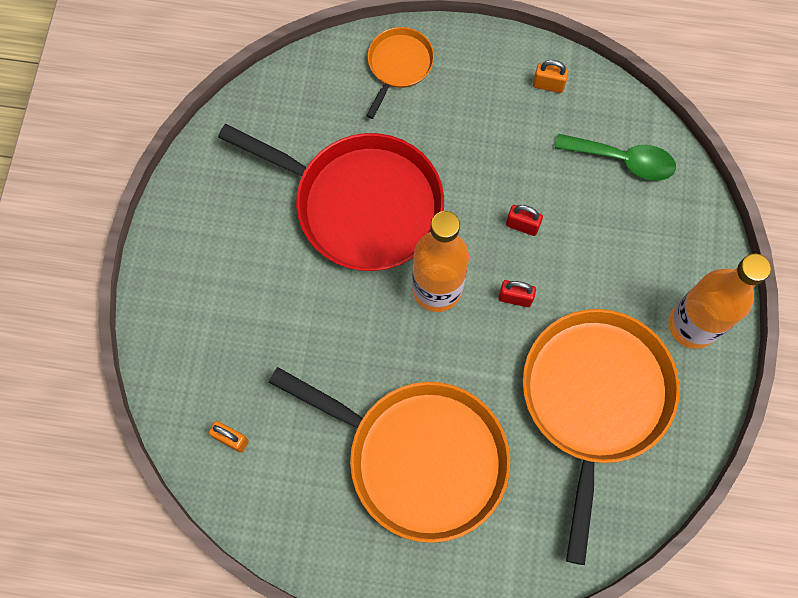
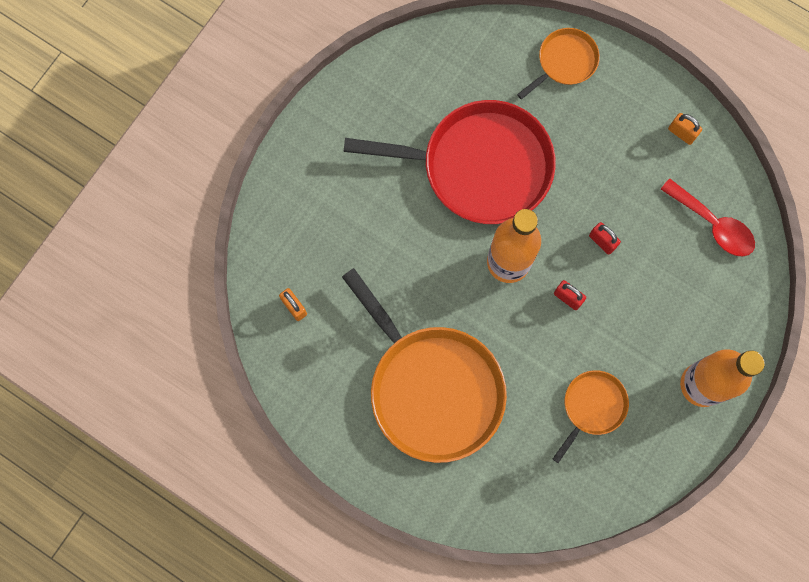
camera: 25 degrees right, 5 degrees up
red pan [218,124,444,271] -> red pan turned 45 degrees counterclockwise [343,100,556,224]
orange pan [523,309,680,565] -> orange pan [553,370,629,463], size x0.48
green spoon [555,134,676,181] -> red spoon [661,179,755,257]

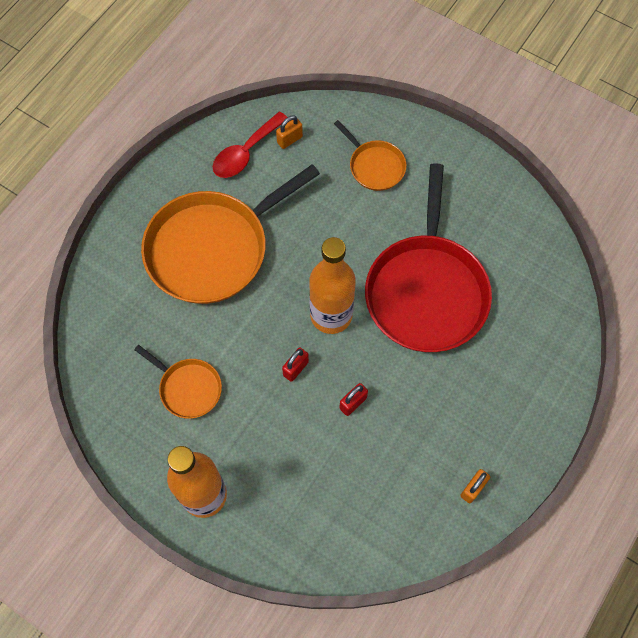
camera: 90 degrees right, 10 degrees down
orange pan [517,28,600,99] -> orange pan moved to [334,120,406,191]
red spoon [661,179,755,257] -> red spoon moved to [213,112,287,178]

